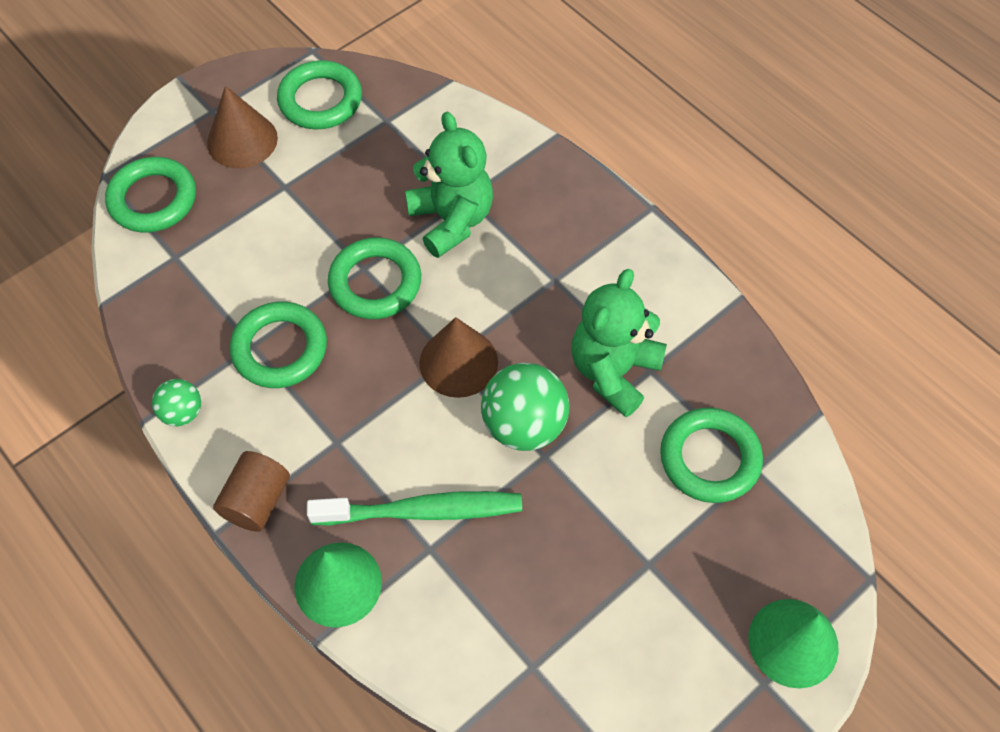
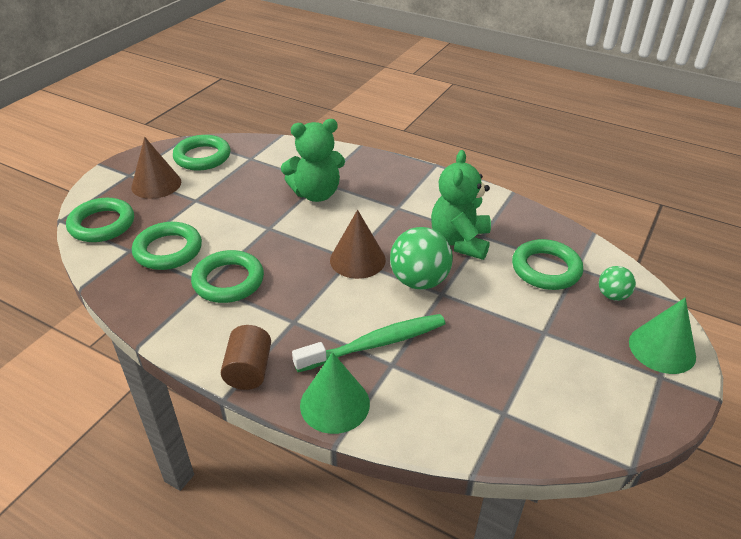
camera: 20 degrees left, 20 degrees down
green ball [152,379,201,426] -> green ball moved to [599,266,636,301]
green ring [328,237,421,319] -> green ring moved to [132,222,202,270]
green teddy bear [405,112,493,258] -> green teddy bear turned 120 degrees clockwise [281,119,345,202]

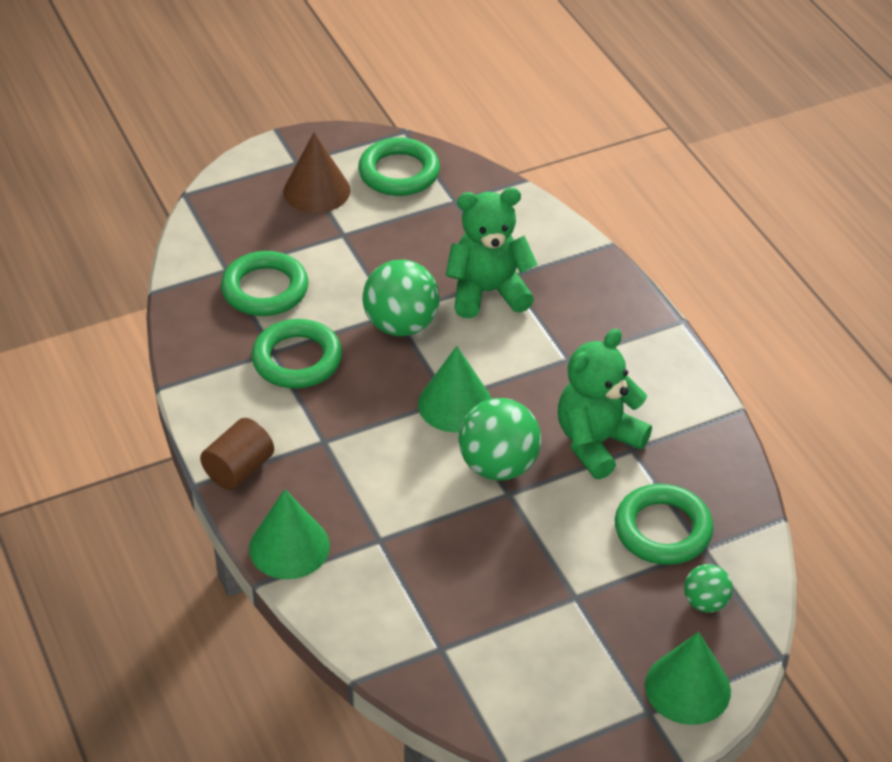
camera: 35 degrees right, 5 degrees up
green ring [66,198,134,242] -> none
green teddy bear [281,119,345,202] -> green teddy bear turned 150 degrees clockwise [445,188,538,318]
green toothbrush [292,314,445,372] -> none
brown cone [330,210,386,279] -> green cone [418,346,492,433]
none -> green ball [362,260,439,336]

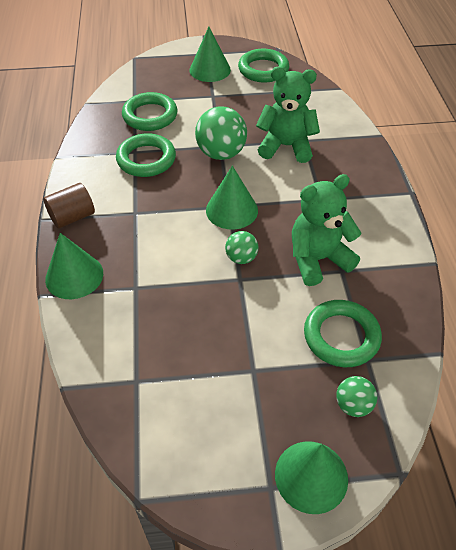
camera: 20 degrees right, 5 degrees up
brown cone [283,133,350,213] -> green cone [189,27,231,82]
green ball [458,398,541,480] -> green ball [225,231,258,264], size x0.55

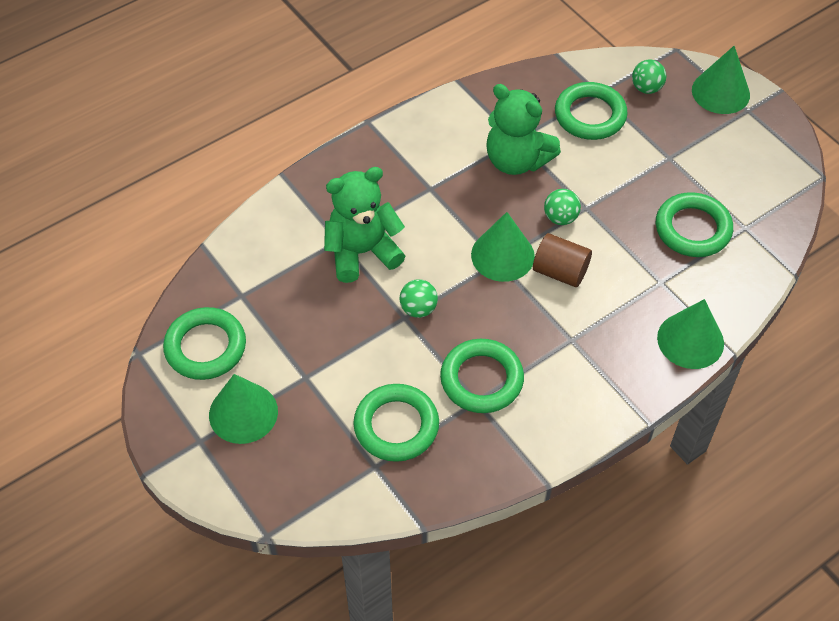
camera: 120 degrees left, 5 degrees up
brown cylinder [43,183,95,229] -> brown cylinder moved to [533,233,592,287]
green ball [195,106,247,160] -> green ball [400,279,438,318], size x0.55
green teddy bear [256,67,320,163] -> green teddy bear turned 90 degrees clockwise [324,167,405,283]
none -> green ring [656,192,733,257]

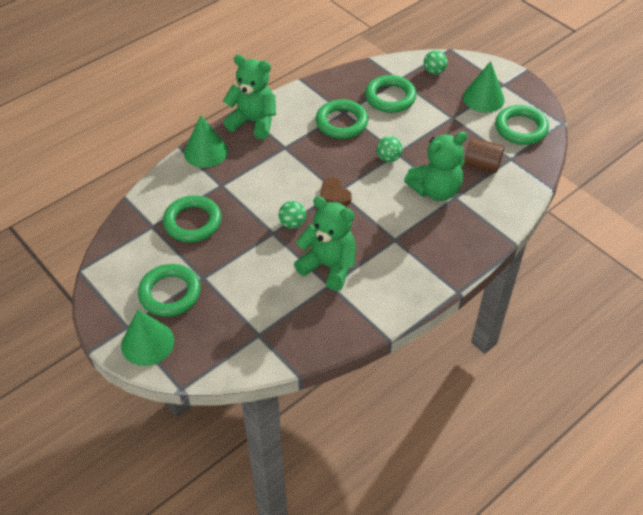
camera: 175 degrees right, 5 degrees down
green cone [471,212,535,282] -> brown heart [320,177,352,206]
brown cylinder [533,233,592,287] -> brown cylinder moved to [464,138,504,173]
green ring [555,82,628,140] -> green ring moved to [138,264,201,317]
green ball [632,59,666,94] -> green ball moved to [424,50,447,75]
none -> green teddy bear [223,55,276,139]

